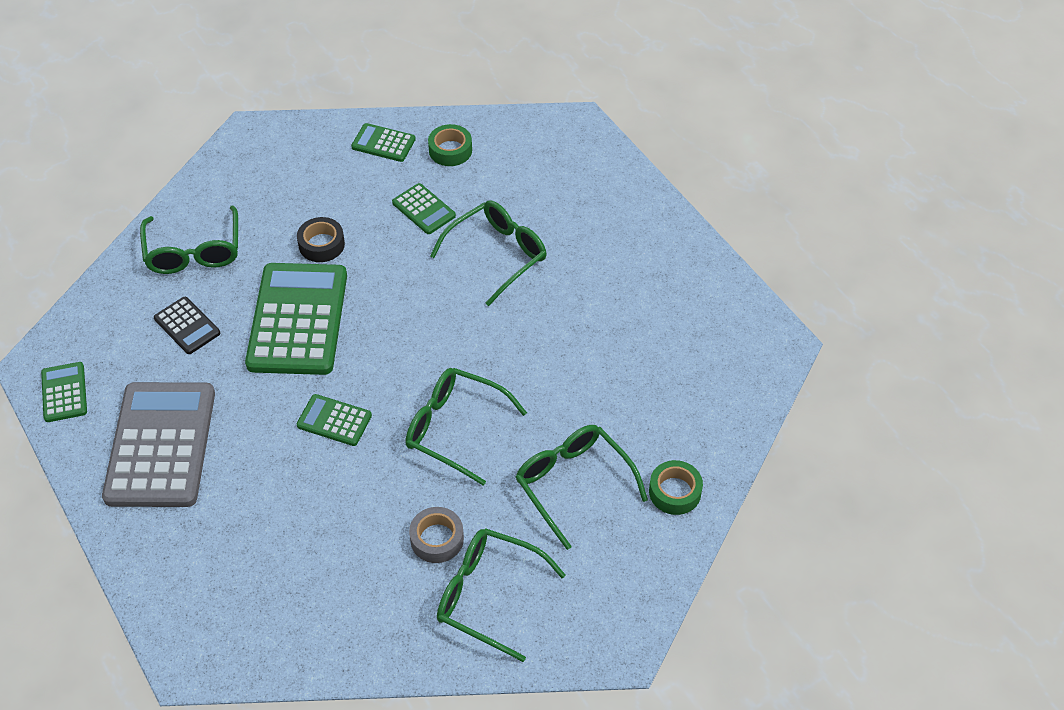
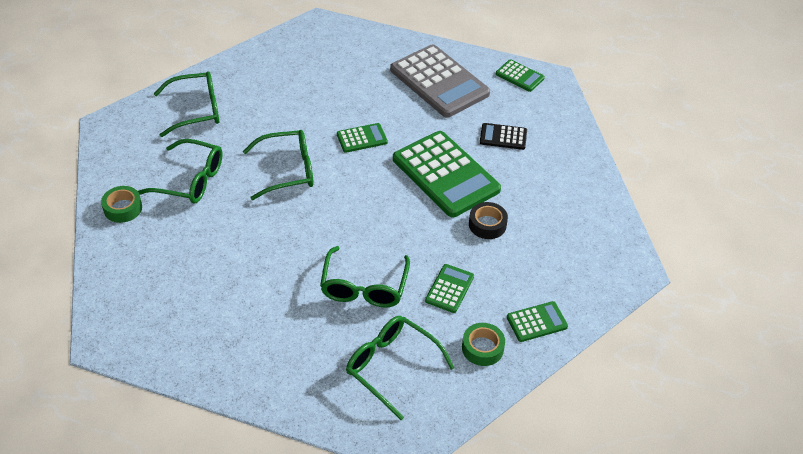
camera: 140 degrees right, 5 degrees down
green glasses [140,206,238,274] -> green glasses moved to [346,316,454,420]
green calculator [392,183,456,234] -> green calculator turned 105 degrees clockwise [425,264,474,313]
grey tape [409,507,464,563] -> none

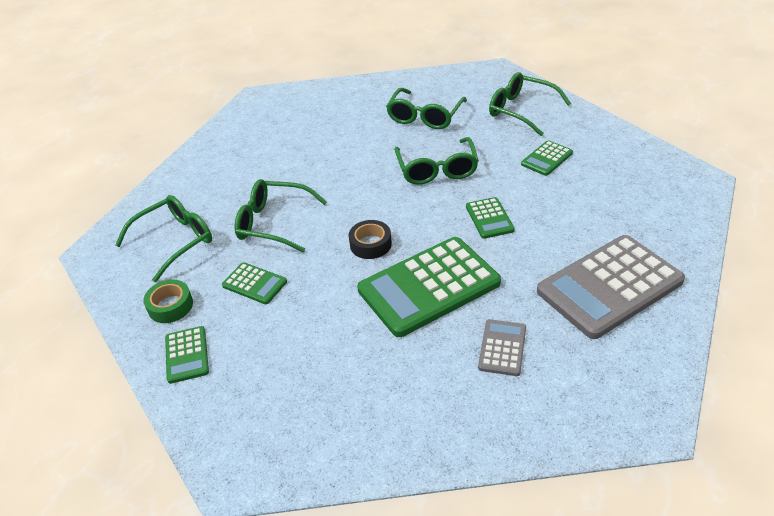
camera: 100 degrees right, 5 degrees down
green tape [101,186,142,223] -> none
green glasses [154,71,219,137] -> green glasses turned 135 degrees clockwise [489,72,571,136]
black tape [469,202,508,239] -> black tape moved to [349,220,392,259]
black calculator [480,123,527,150] -> grey calculator [478,319,526,376]
green calculator [496,59,545,92] -> green calculator moved to [521,140,573,176]

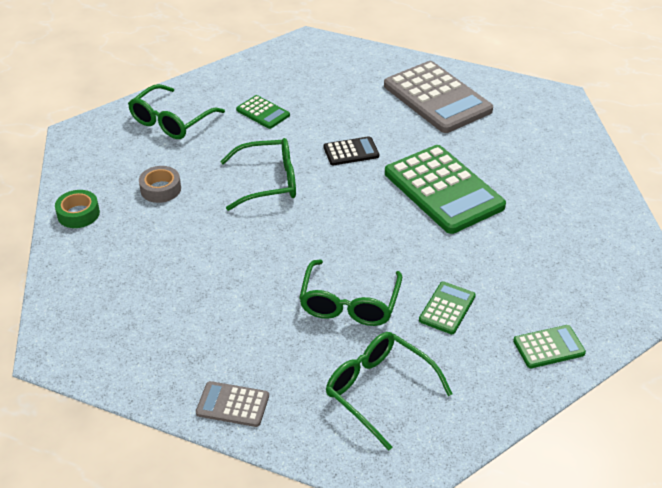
camera: 95 degrees left, 0 degrees up
green tape [143,280,193,323] -> green tape moved to [55,190,100,228]
black tape [349,220,392,259] -> none
green glasses [386,88,467,129] -> grey tape [139,166,181,203]
green calculator [466,197,515,239] -> black calculator [324,136,379,165]
grey calculator [478,319,526,376] -> grey calculator moved to [196,381,269,427]

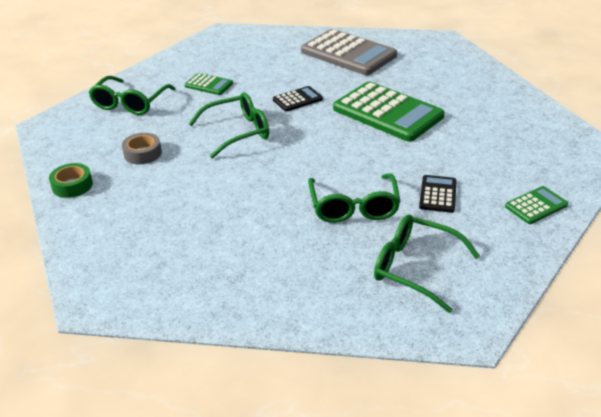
camera: 15 degrees left, 5 degrees down
grey calculator [196,381,269,427] -> none
green calculator [419,281,476,334] -> black calculator [419,175,457,213]

